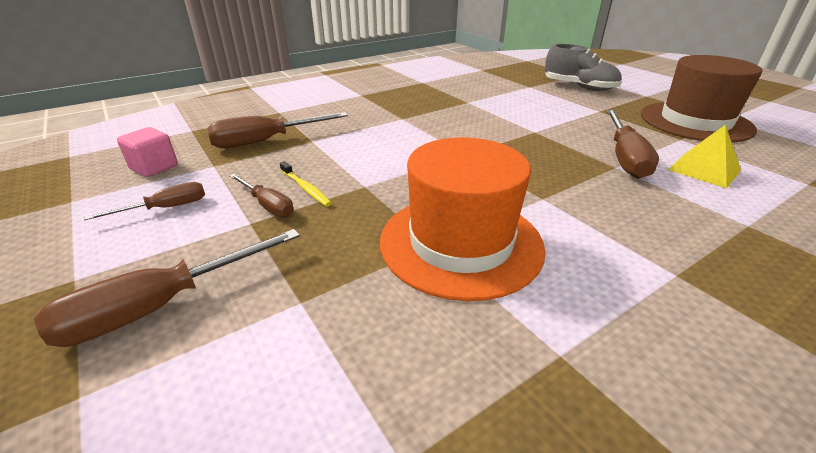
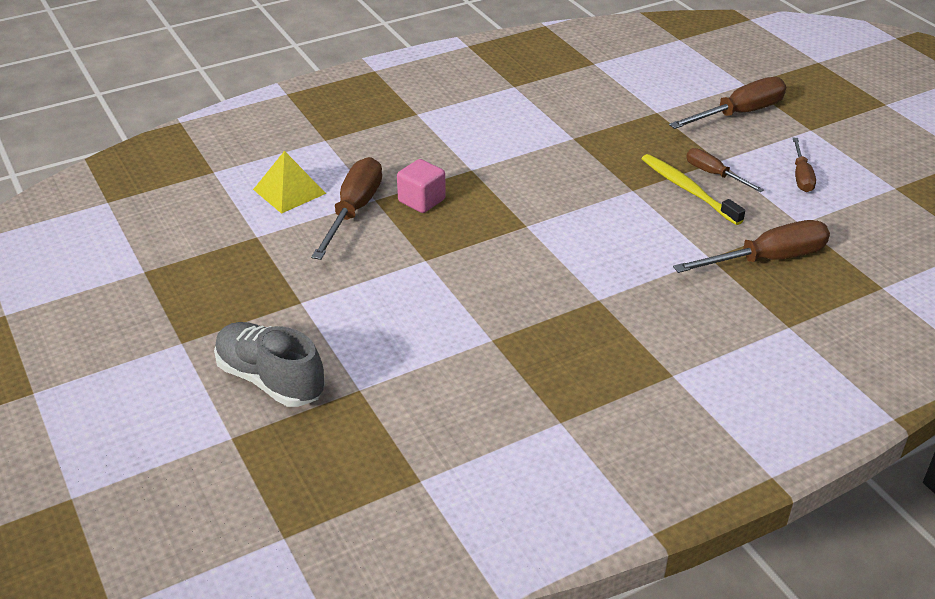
camera: 175 degrees left, 5 degrees up
brown screwdriver [84,182,205,220] -> brown screwdriver turned 60 degrees counterclockwise [793,138,816,192]
pink cube [117,127,178,177] -> pink cube moved to [397,159,446,213]
yellow toothbrush [280,161,332,207] -> yellow toothbrush [642,154,745,225], size x1.57
orange hat [380,137,546,301] -> none
brown hat [641,55,762,143] -> none

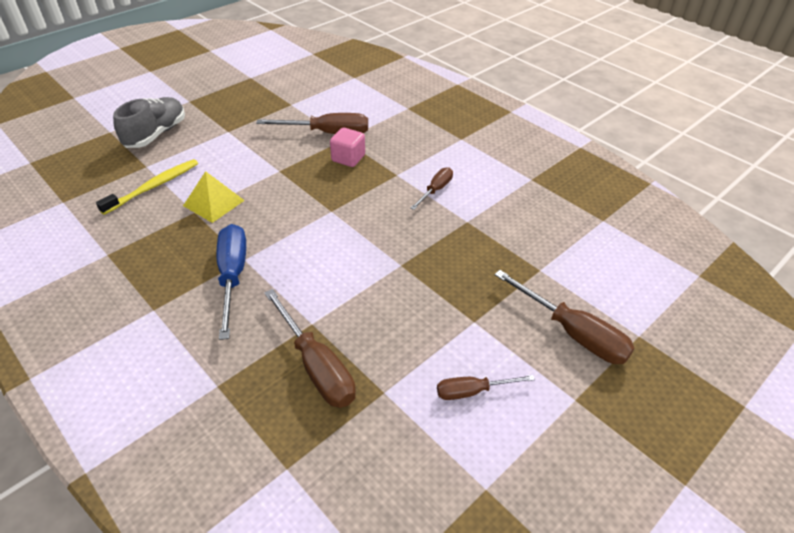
camera: 75 degrees right, 5 degrees up
yellow pyramid [253,151,326,214] -> yellow pyramid moved to [183,171,245,223]
yellow toothbrush [642,154,745,225] -> yellow toothbrush moved to [96,159,198,215]
brown screwdriver [686,148,764,192] -> brown screwdriver moved to [410,167,453,210]
none -> blue screwdriver [216,224,246,340]

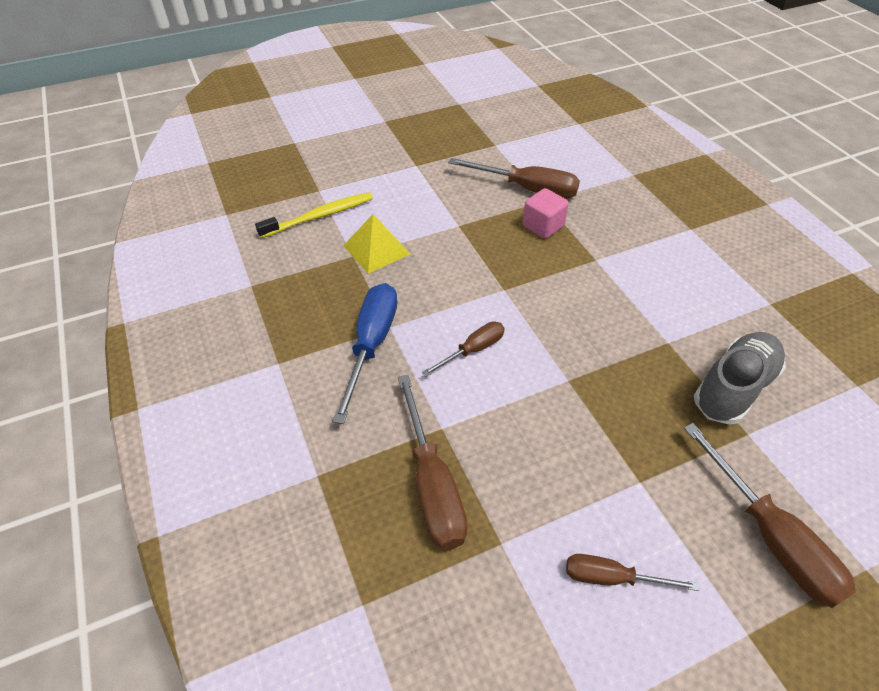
camera: 20 degrees right, 5 degrees up
grey shoe [113,97,185,148] -> grey shoe moved to [694,332,786,424]
brown screwdriver [410,167,453,210] -> brown screwdriver moved to [422,322,505,377]

